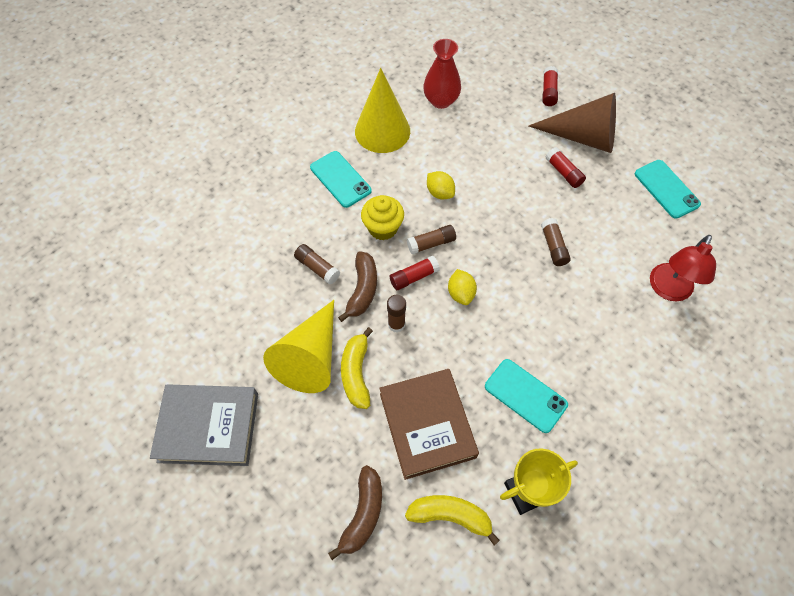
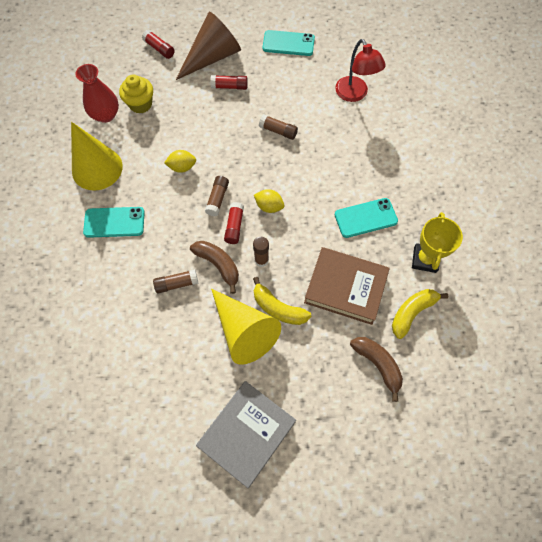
camera: 55 degrees left, 5 degrees up
yellow cupcake [361,195,404,240] -> yellow cupcake moved to [119,74,153,114]

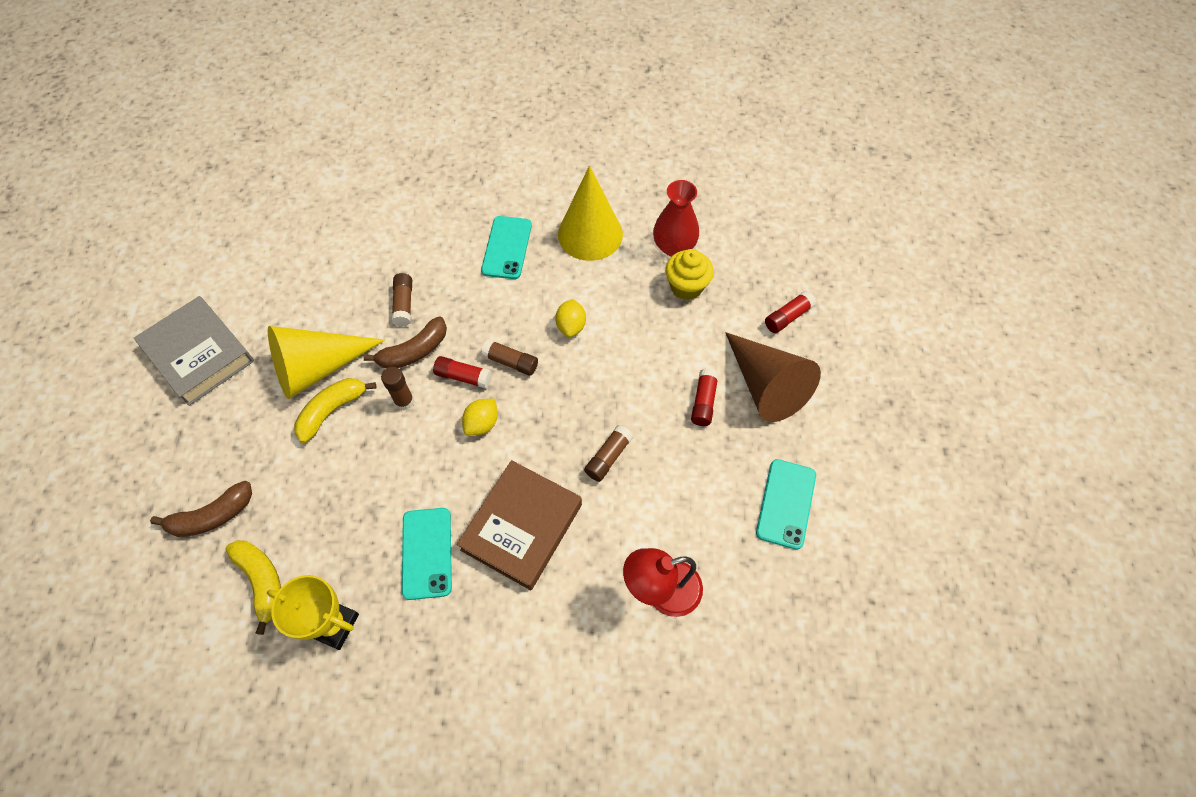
camera: 100 degrees right, 5 degrees down
brown book [304,247,390,325] -> brown book moved to [457,460,582,590]

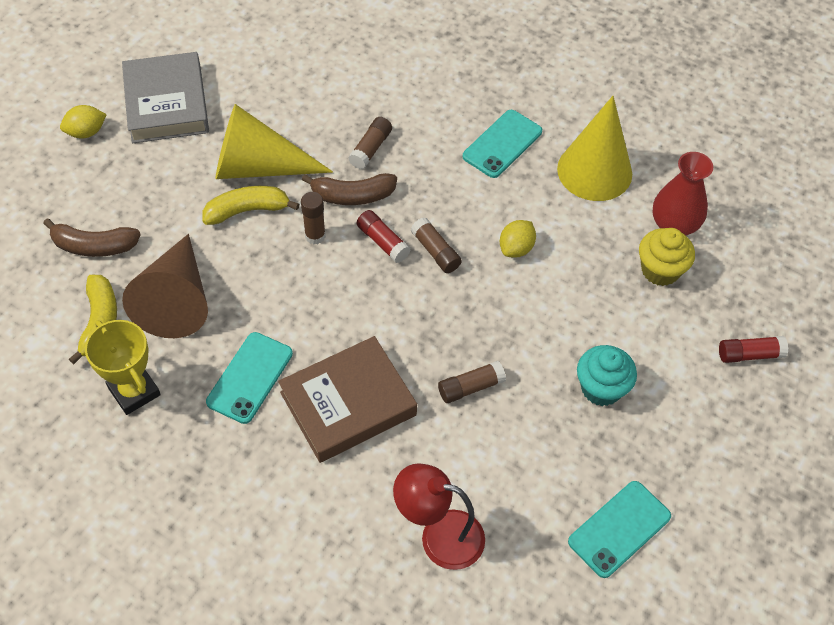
camera: 30 degrees right, 5 degrees down
yellow lemon [462,399,498,436] -> yellow lemon moved to [60,105,107,139]
red glue stick [691,368,719,426] -> turquoise cupcake [577,345,637,406]
brown cone [725,332,821,422] -> brown cone moved to [122,234,208,338]

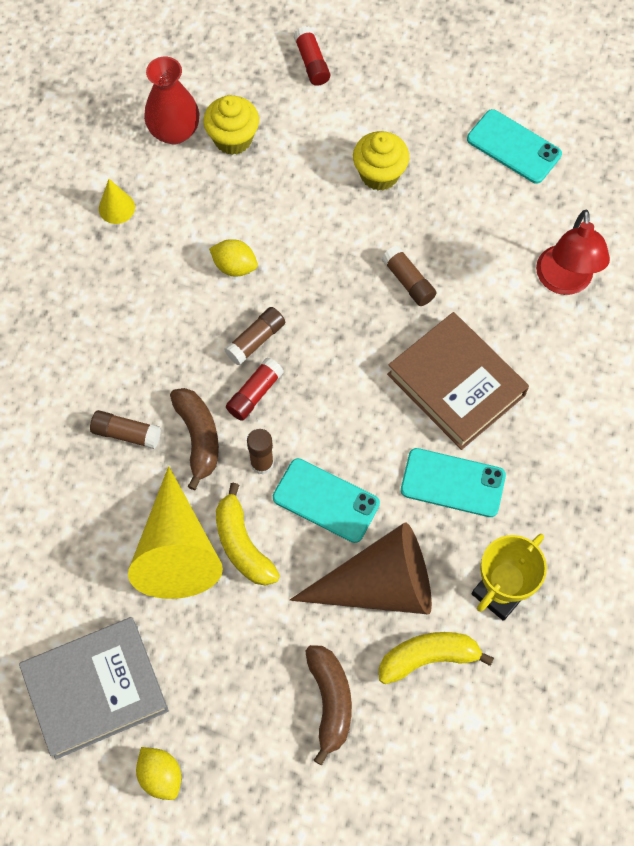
camera: 100 degrees left, 10 degrees up
turquoise phone [463,110,542,178] -> turquoise phone moved to [273,458,380,543]
yellow cone [557,96,632,201] -> yellow cone [99,179,135,224], size x0.45
turquoise cupcake [577,345,637,406] -> yellow cupcake [353,131,409,191]

